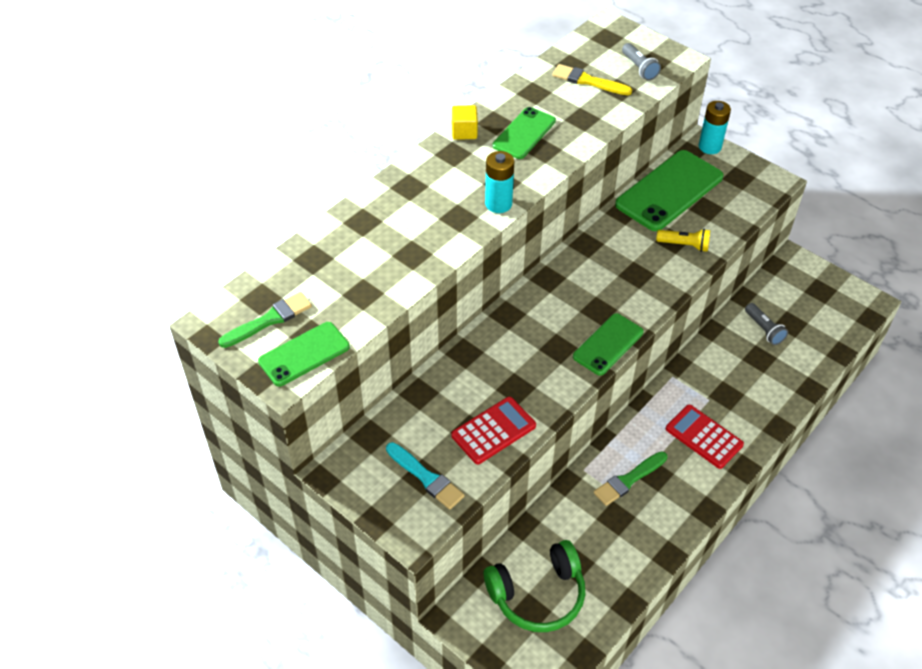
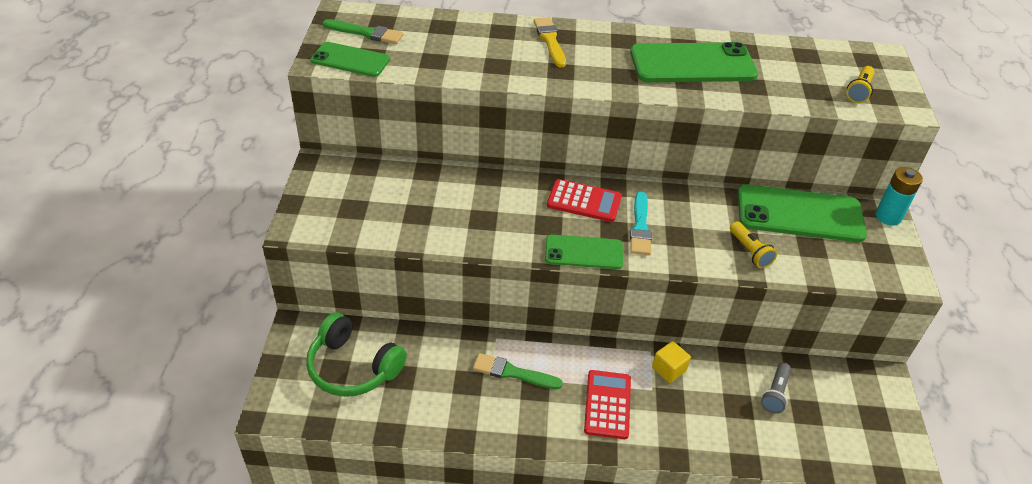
camera: 50 degrees right, 5 degrees down
turquoise brush [386,442,465,510] -> turquoise brush moved to [630,191,652,255]
red calculator [451,397,536,464] -> red calculator moved to [547,179,622,222]
yellow cube [452,105,478,140] -> yellow cube moved to [652,341,691,383]
turquoise battery [485,151,514,213] -> none
green phone [492,107,556,159] -> green phone [630,42,758,82], size x1.68
yellow brush [552,64,632,95] -> yellow brush moved to [534,17,566,67]
grey flashlight [622,43,661,81] -> yellow flashlight [847,66,875,103]

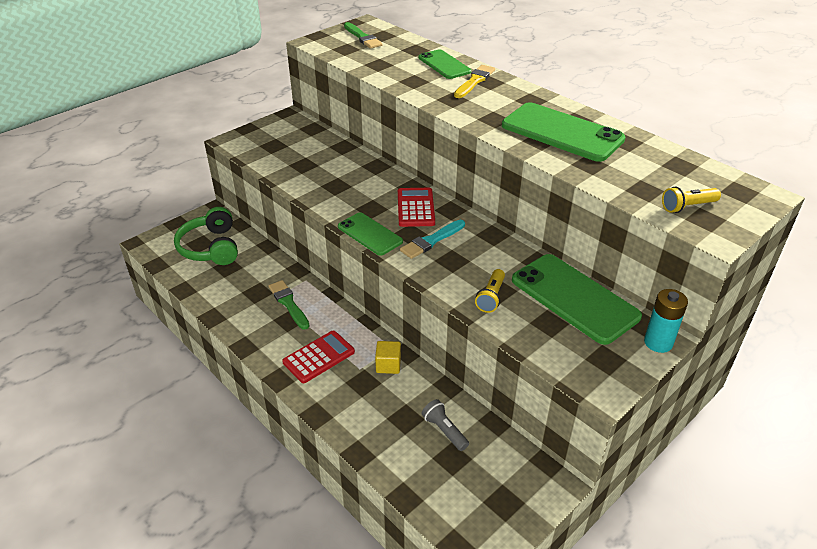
camera: 45 degrees right, 5 degrees down
green phone [311,42,390,77] -> green phone moved to [419,49,471,79]
red calculator [547,179,622,222] -> red calculator turned 150 degrees counterclockwise [398,188,435,227]
grey flashlight [761,363,791,413] -> grey flashlight turned 75 degrees clockwise [422,399,469,451]

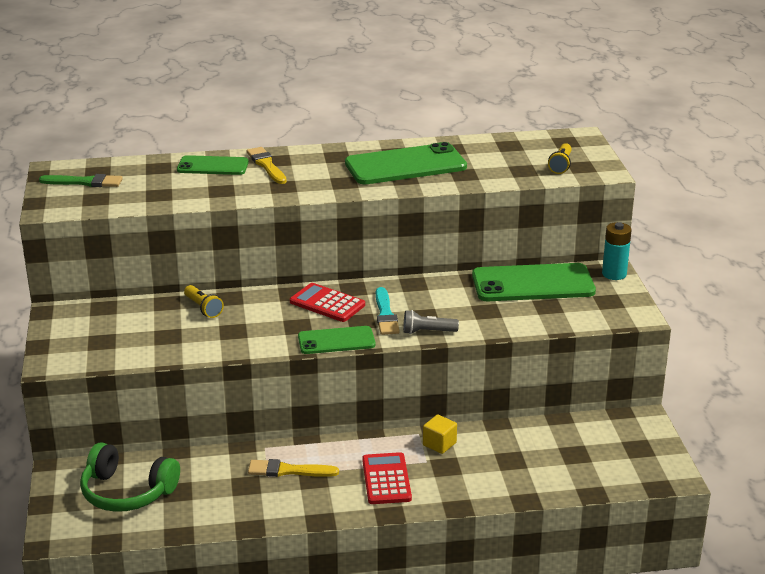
camera: 55 degrees left, 10 degrees down
green brush [269,280,309,330] -> yellow brush [248,459,339,477]
grey flashlight [422,399,469,451] -> grey flashlight moved to [403,310,459,334]
yellow flashlight [475,269,505,313] -> yellow flashlight moved to [184,285,224,318]

